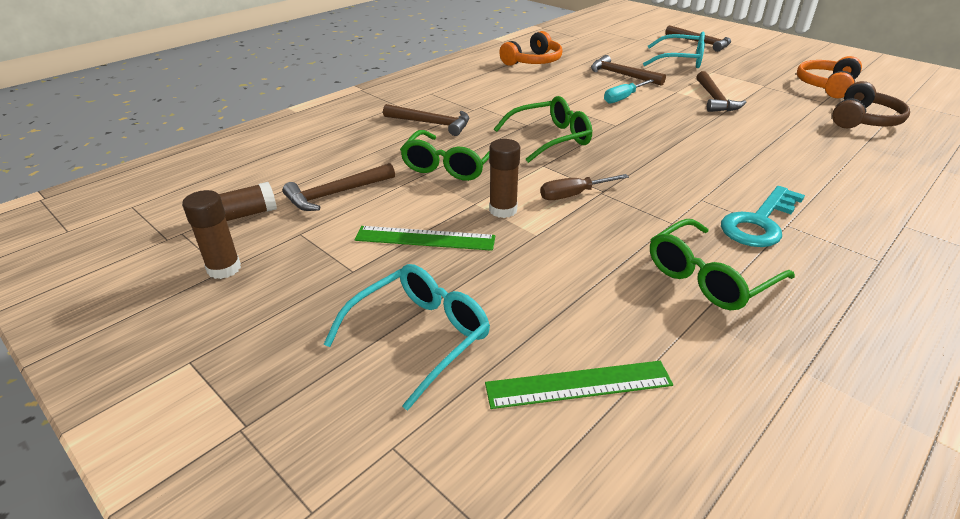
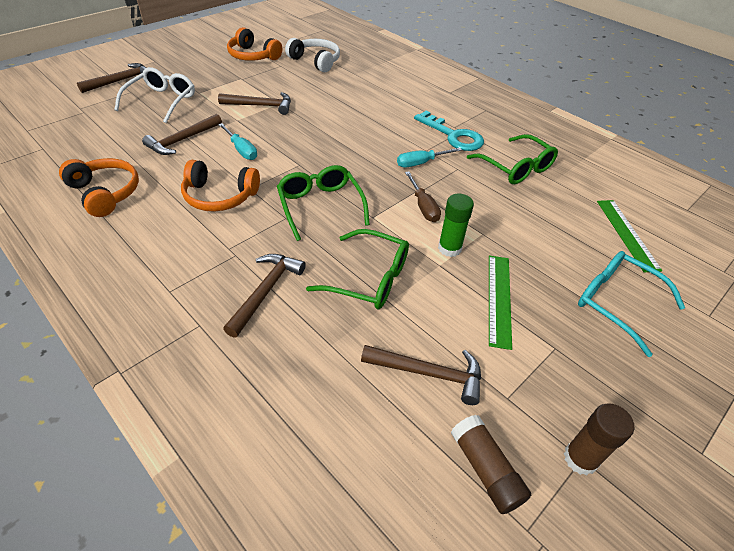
camera: 90 degrees left, 10 degrees up
brown hammer [283,163,395,211] -> brown hammer turned 45 degrees counterclockwise [361,345,481,405]
brown glue stick [489,139,520,218] -> green glue stick [438,194,474,257]
turquoise glasses [643,32,705,68] -> white glasses [114,67,195,123]
brown headphones [832,81,910,129] -> white headphones [285,38,340,72]
none -> orange headphones [181,160,260,212]
none -> turquoise screwdriver [397,148,462,168]

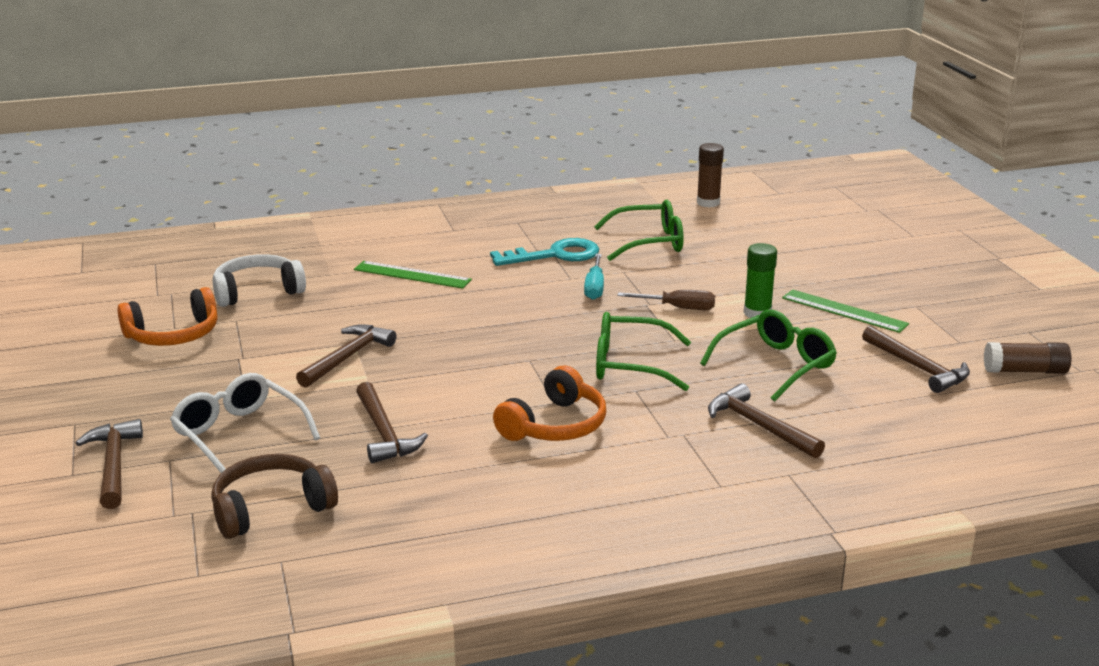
camera: 60 degrees left, 20 degrees down
orange headphones [59,158,139,217] -> none
turquoise screwdriver [218,123,257,160] -> none
brown hammer [361,345,481,405] -> brown hammer turned 105 degrees clockwise [862,326,970,393]
brown glue stick [564,403,634,475] -> brown glue stick moved to [697,143,724,208]
turquoise glasses [578,251,685,357] -> none
green ruler [597,200,662,273] -> green ruler moved to [354,261,472,289]
none -> brown headphones [211,454,338,539]

